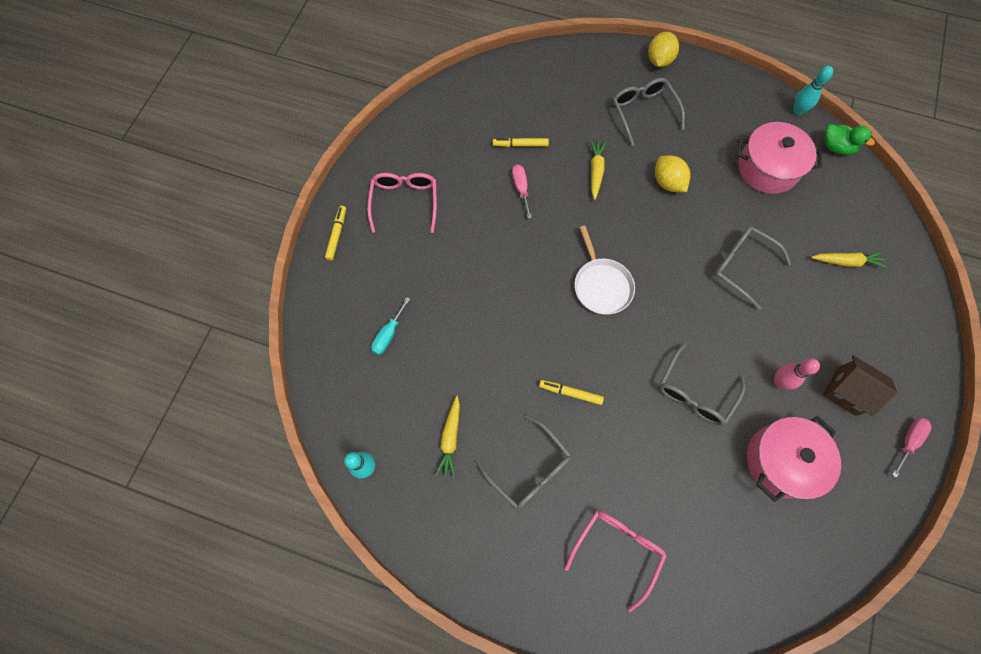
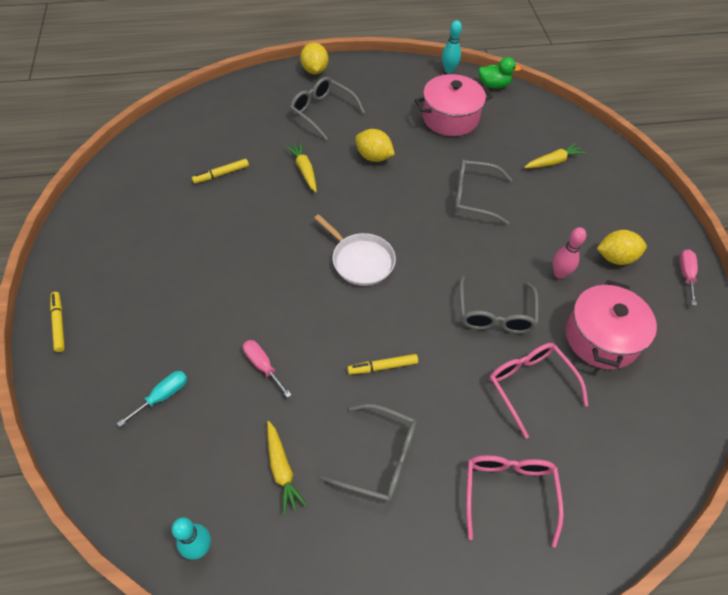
camera: 30 degrees left, 15 degrees down
pink glasses [367,173,437,233] -> pink glasses moved to [489,343,588,439]
turquoise screwdriver [371,297,410,355] -> turquoise screwdriver turned 135 degrees counterclockwise [117,371,187,427]
pink screwdriver [512,165,532,219] -> pink screwdriver moved to [243,340,292,398]
brown house [823,355,897,416] -> yellow lemon [597,230,647,265]

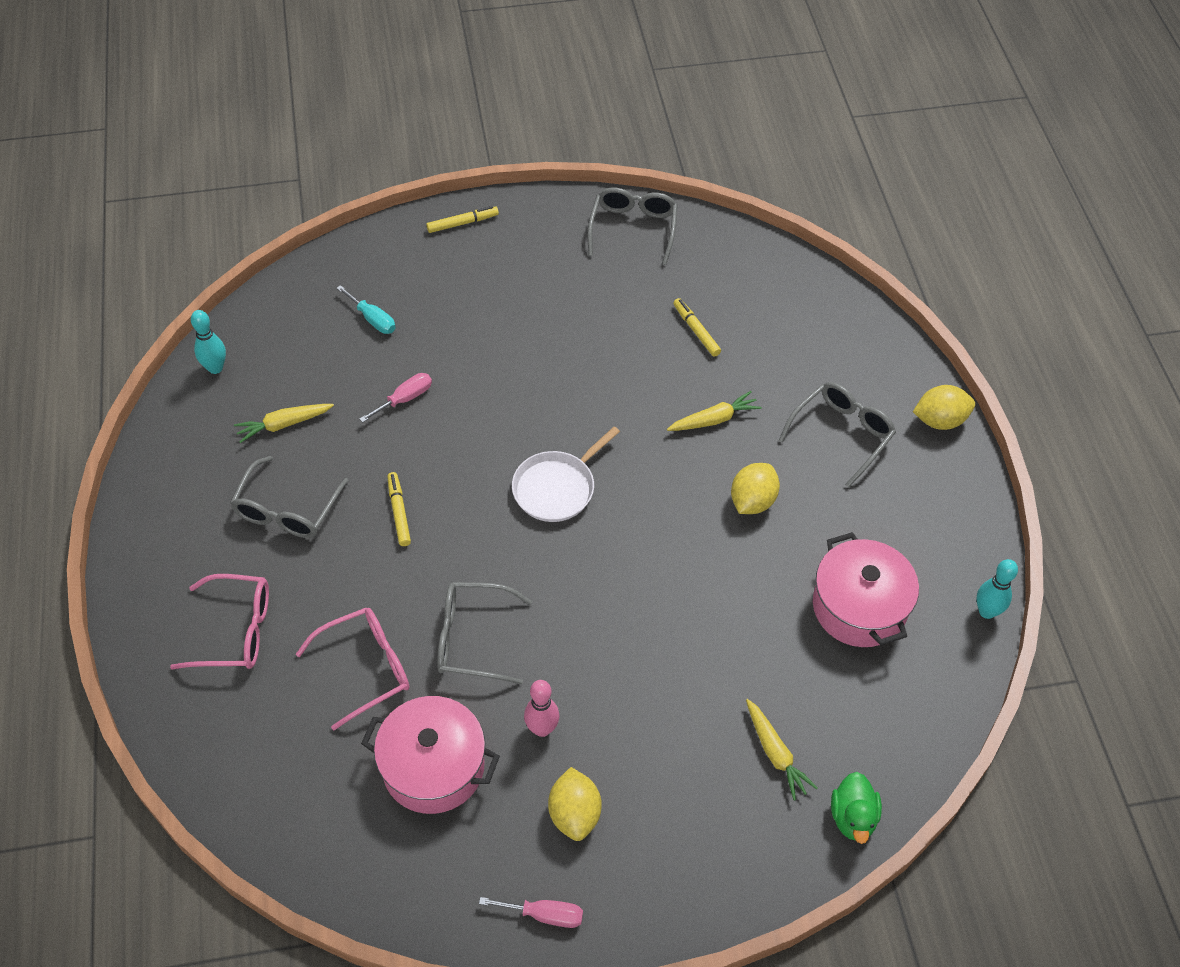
camera: 90 degrees right, 0 degrees up
grey glasses [454,160,512,225] -> grey glasses moved to [588,188,678,265]
green duck [478,57,521,89] -> green duck moved to [831,772,882,844]

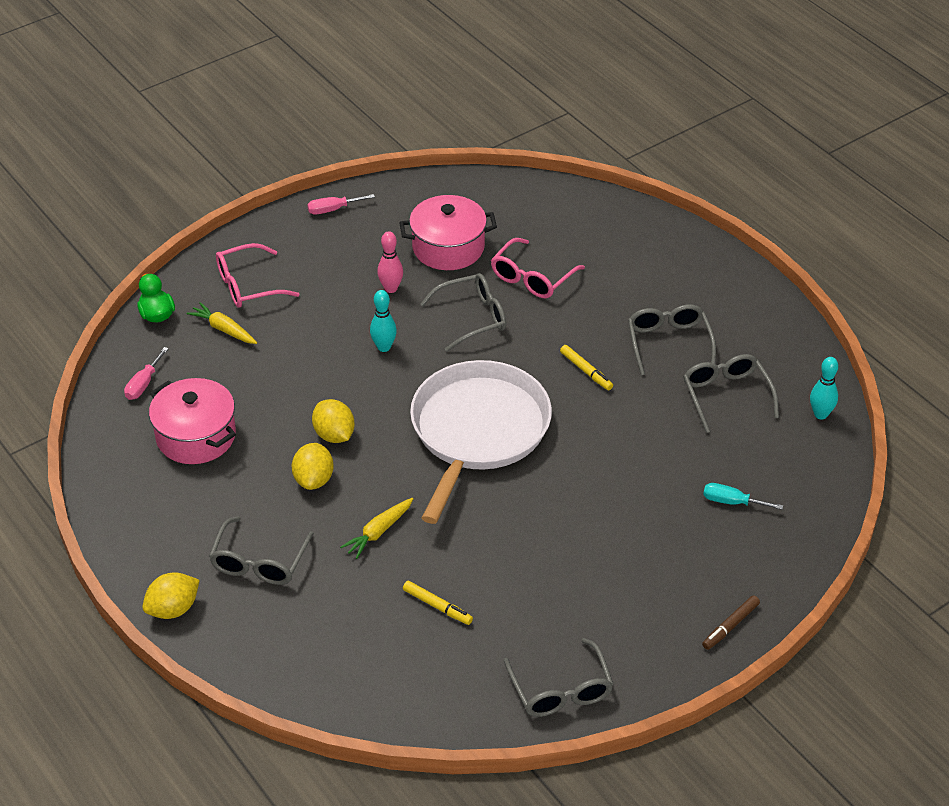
camera: 155 degrees right, 10 degrees down
pink glasses [170,574,269,669] -> pink glasses moved to [216,243,299,308]
yellow carrot [234,404,334,443] -> grey glasses [683,354,779,433]
pink screwdriver [360,373,432,423] -> pink screwdriver moved to [124,347,169,400]
yellow marker [426,206,499,233] -> brown marker [702,595,760,650]
white pan [512,426,620,522] -> white pan [410,360,552,524], size x1.95
yellow lemon [548,767,602,841] -> yellow lemon moved to [312,399,355,443]
turquoise bowling pin [976,559,1018,619] -> turquoise bowling pin moved to [370,290,397,352]

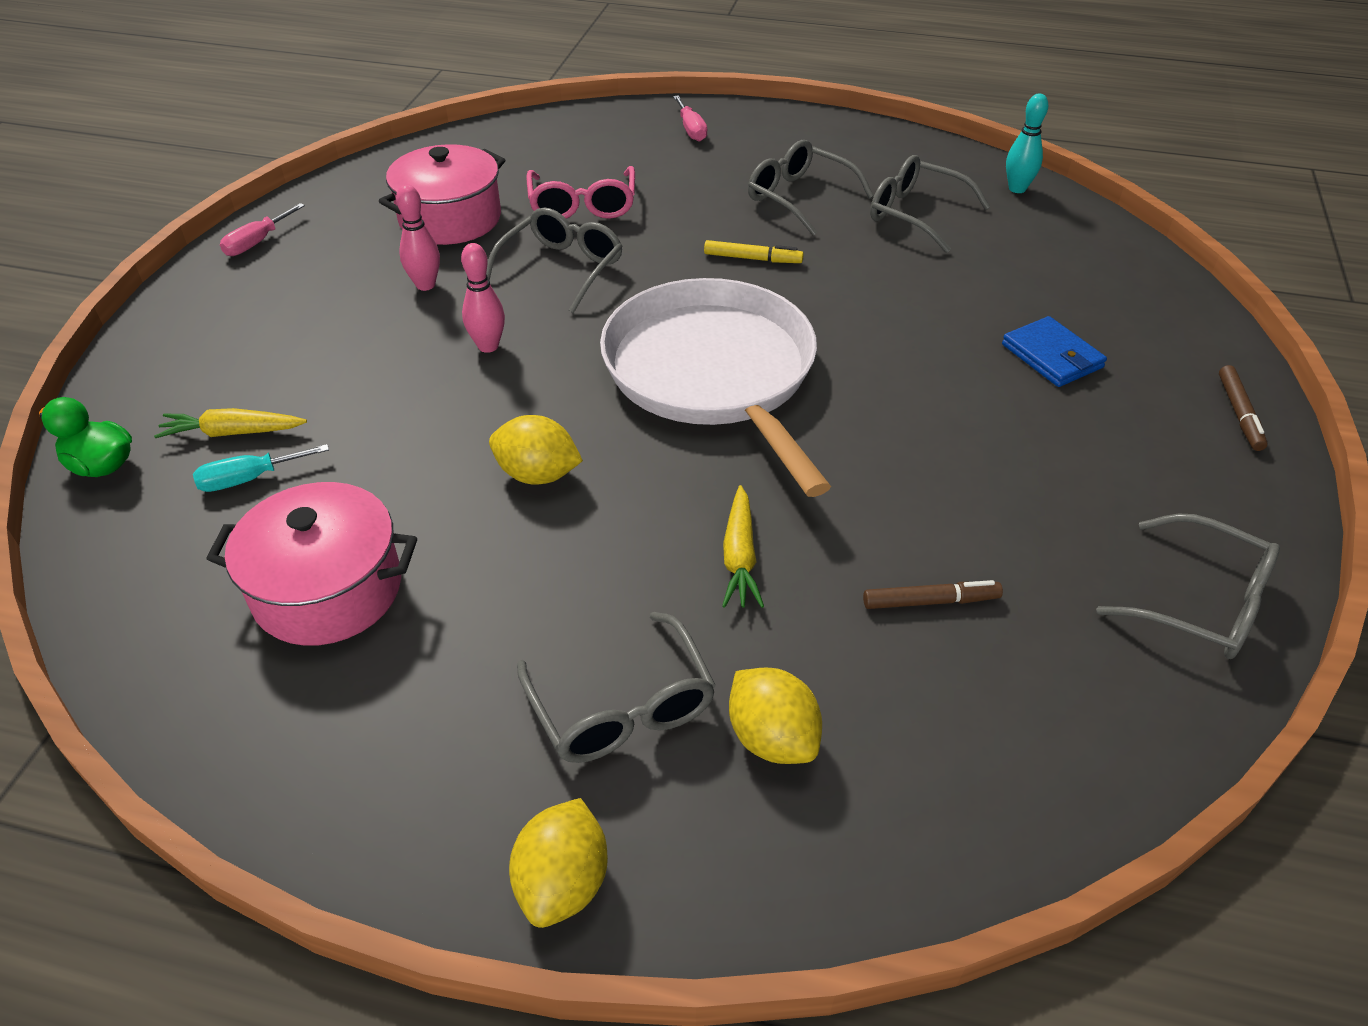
camera: 40 degrees left, 0 degrees up
pink screwdriver [124,347,169,400] -> pink screwdriver moved to [673,95,707,142]
pink glasses [216,243,299,308] -> none
yellow lemon [292,443,334,490] -> yellow lemon moved to [729,668,822,764]
turquoise bowling pin [370,290,397,352] -> pink bowling pin [461,243,505,353]
yellow marker [403,581,473,625] -> brown marker [863,580,1003,609]
turquoise screwdriver [703,483,783,510] -> turquoise screwdriver moved to [193,444,329,492]
none -> blue wallet [1002,316,1107,387]

